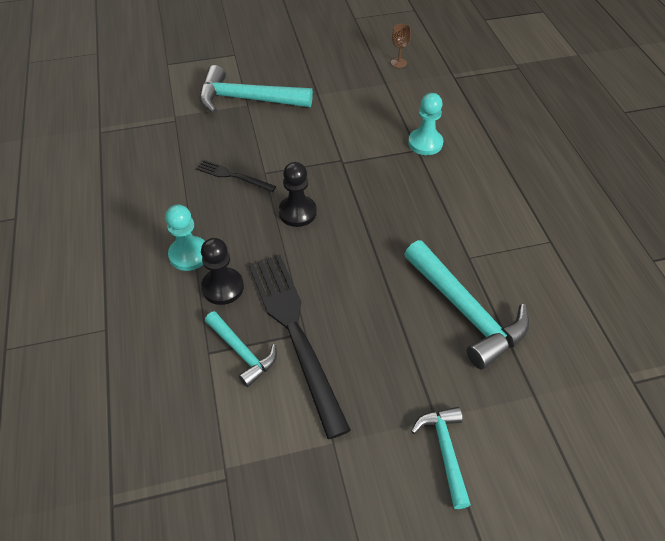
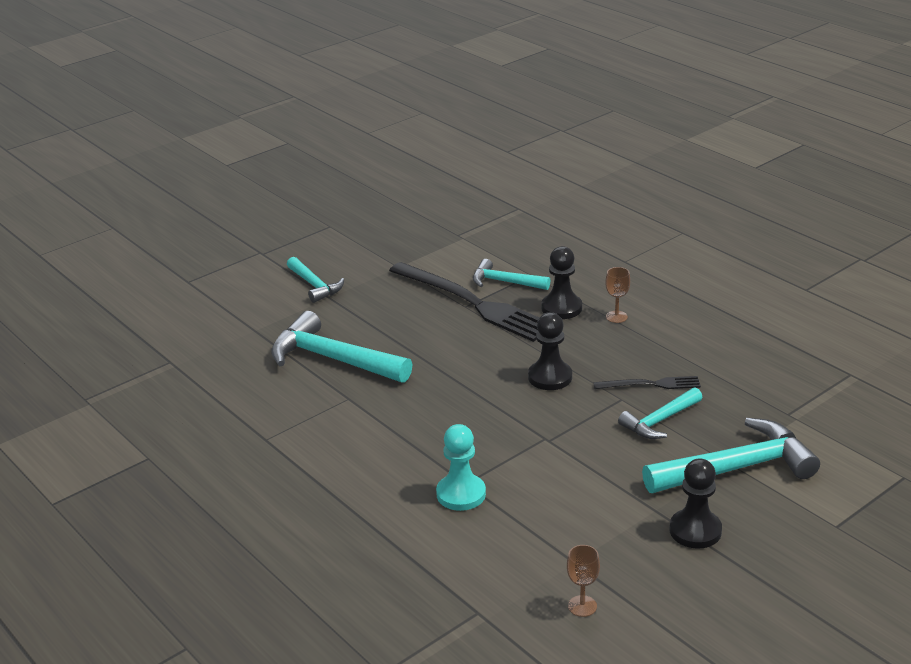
camera: 155 degrees right, 20 degrees down
turquoise pawn [165,205,205,271] -> brown goblet [605,267,630,323]
none -> turquoise hammer [618,387,702,439]
none -> black pawn [670,458,722,549]

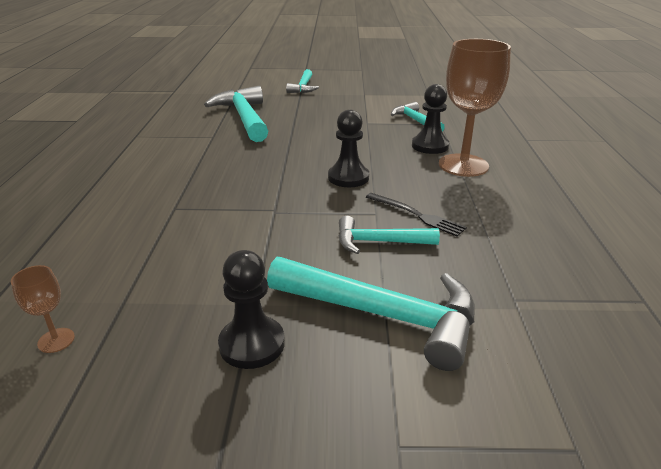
camera: 40 degrees right, 0 degrees up
black fork [389,262,539,342] -> none
turquoise pawn [436,424,486,511] -> none
brown goblet [605,267,630,323] -> brown goblet [439,39,511,177], size x2.37

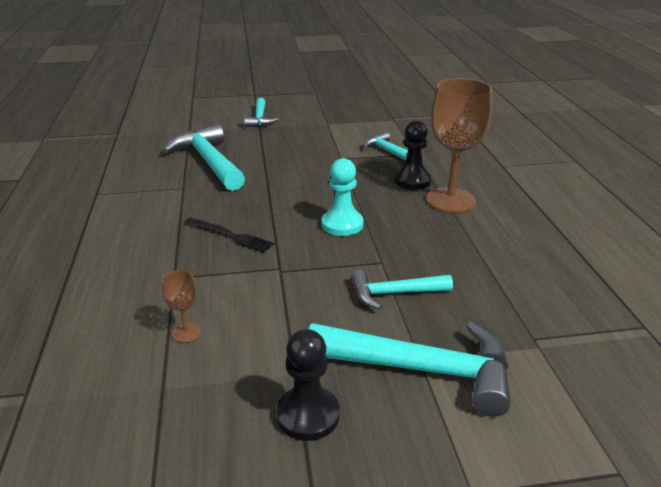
camera: 10 degrees left, 0 degrees up
brown goblet [11,265,75,353] -> brown goblet moved to [162,270,201,343]
black pawn [328,109,369,187] -> turquoise pawn [321,158,364,236]
black fork [366,193,467,237] -> black fork moved to [185,217,274,253]

